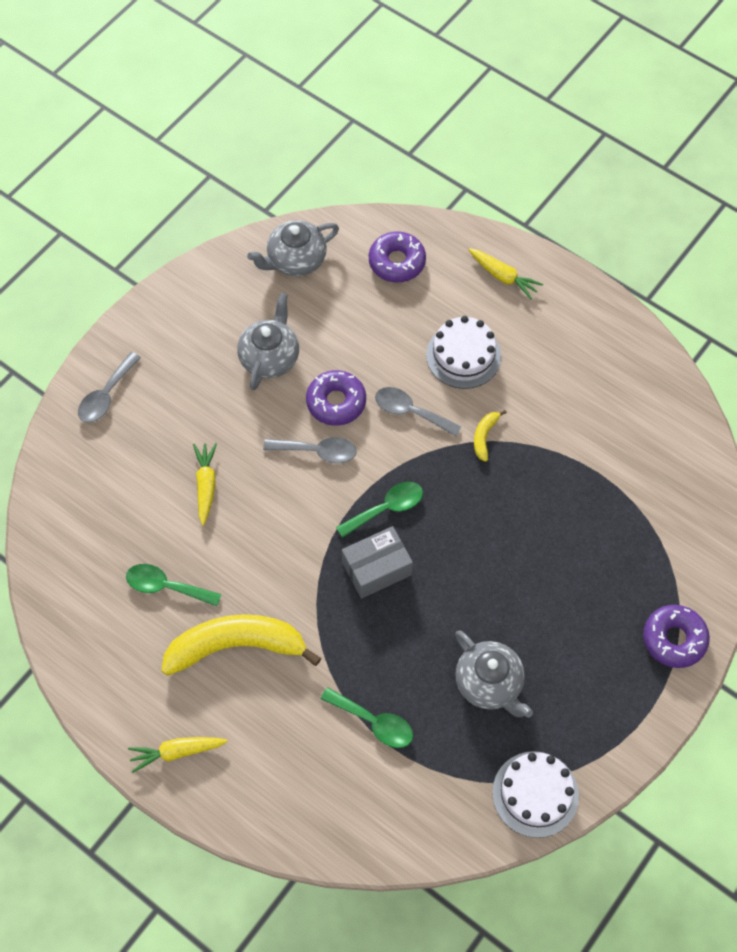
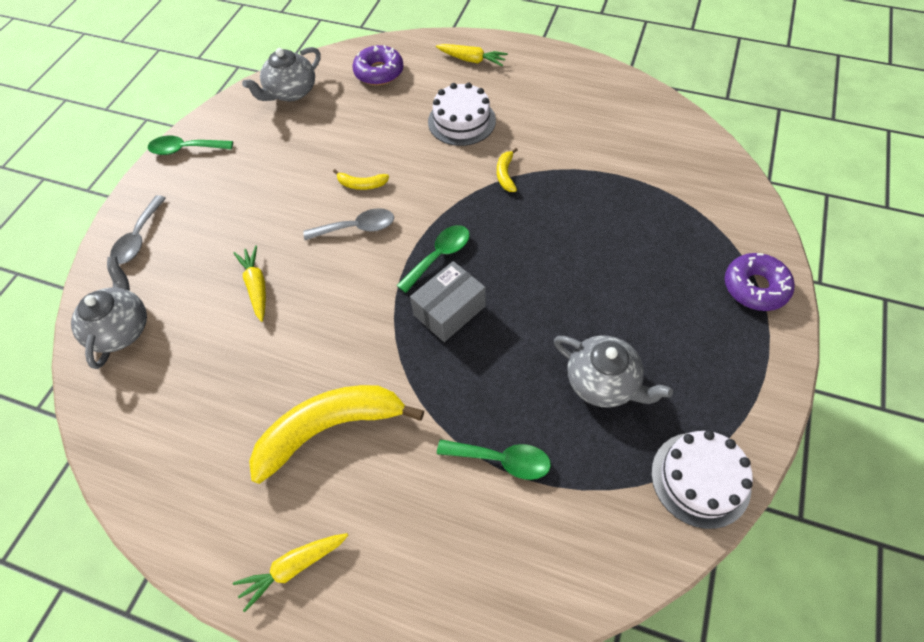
camera: 15 degrees left, 5 degrees down
green spoon [126,564,221,606] -> green spoon moved to [148,135,233,155]
grey teapot [237,293,299,390] -> grey teapot moved to [71,257,147,369]
purple donut [306,370,366,426] -> yellow banana [333,169,389,190]
grey spoon [375,387,462,436] -> none

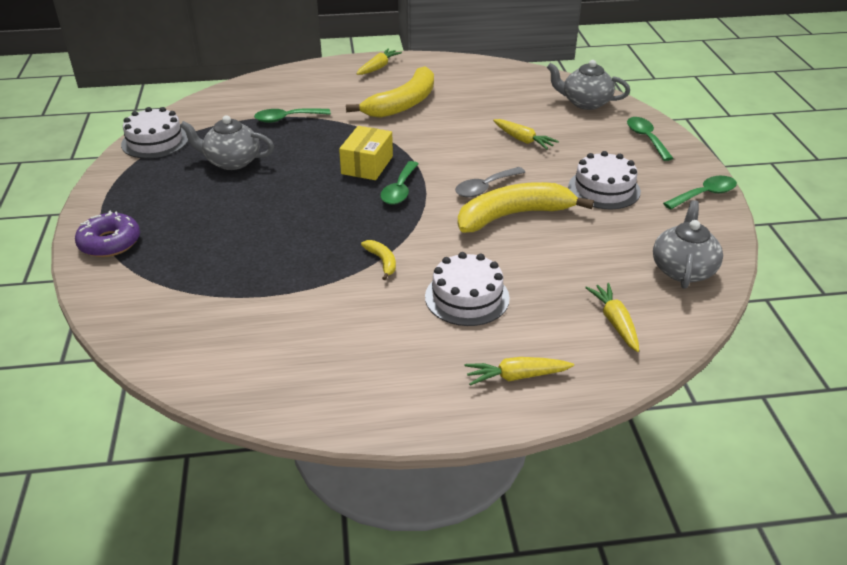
camera: 150 degrees right, 20 degrees down
grey teapot [71,257,147,369] -> grey teapot turned 135 degrees clockwise [547,60,630,110]
grey spoon [110,195,166,264] -> green spoon [627,117,674,161]
yellow banana [333,169,389,190] -> yellow banana [458,182,594,233], size x2.38
purple donut [352,45,404,85] -> yellow carrot [585,283,639,352]
grey box [410,261,486,342] -> yellow box [339,126,393,180]
none -> white cake [568,151,641,209]

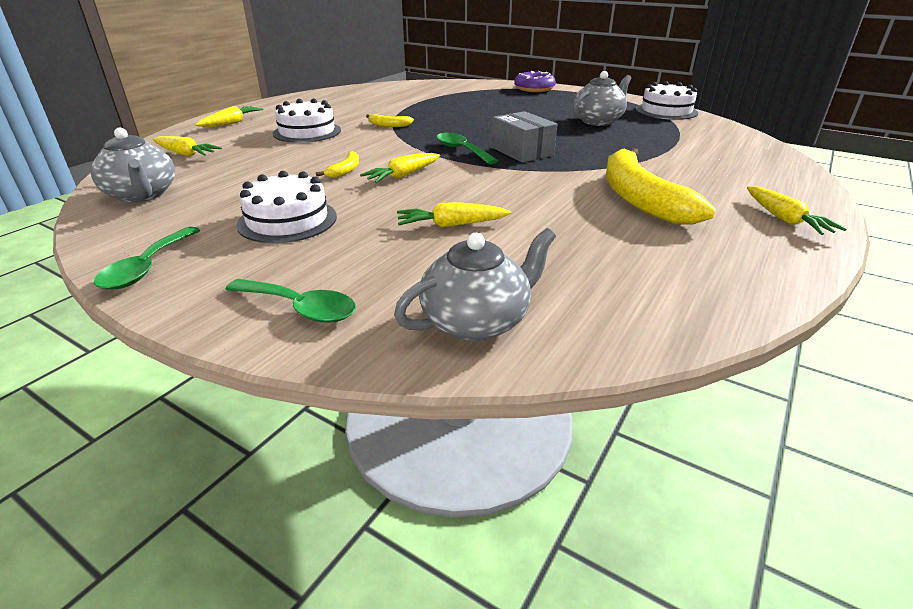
camera: 130 degrees right, 5 degrees down
green spoon [254,108,331,123] -> none
yellow box [339,126,393,180] -> grey box [492,111,557,163]
grey spoon [455,167,525,197] -> yellow carrot [360,153,440,183]
yellow banana [458,182,594,233] -> yellow banana [316,151,359,178], size x0.42

